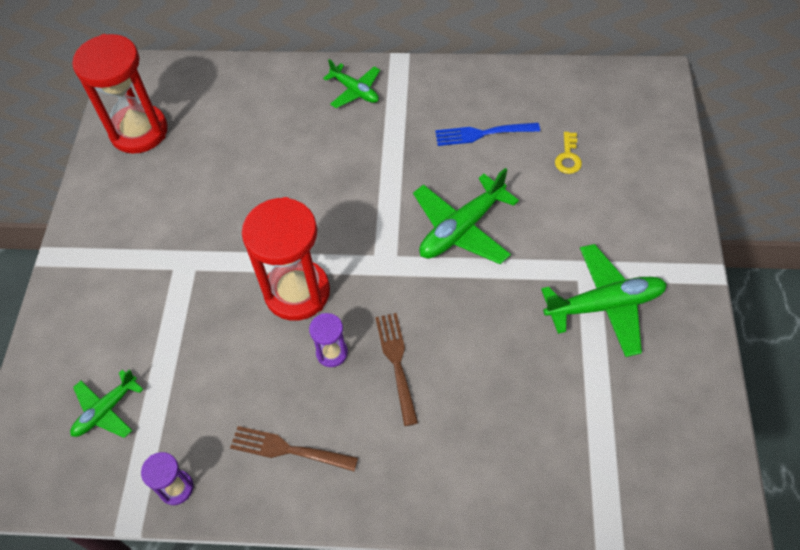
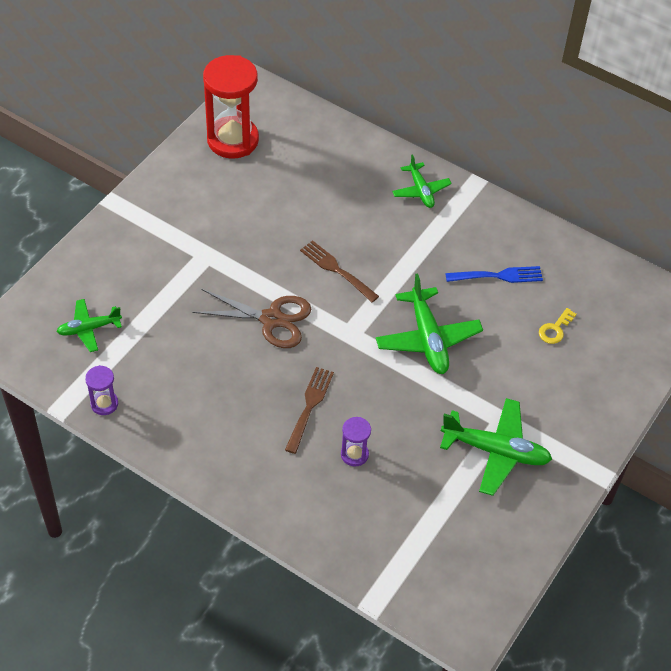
camera: 25 degrees right, 5 degrees down
brown fork [230,426,358,471] -> brown fork moved to [300,240,379,302]
red hourglass [242,197,330,321] -> brown scissors [192,289,311,348]
purple hourglass [309,313,348,367] -> purple hourglass moved to [341,417,371,467]
green plane [413,168,519,264] -> green plane turned 90 degrees counterclockwise [376,273,483,374]
blue fork [435,123,540,146] -> blue fork turned 150 degrees clockwise [445,266,543,283]

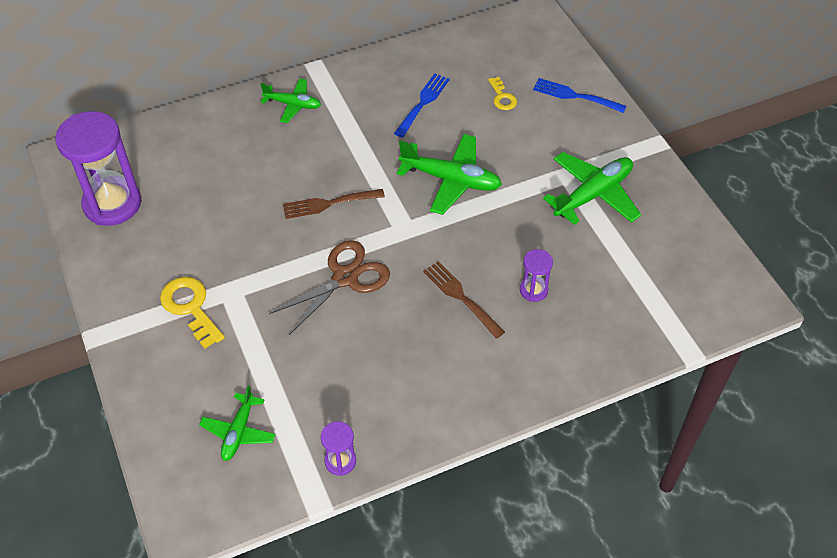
camera: 55 degrees left, 0 degrees up
red hourglass [203,55,259,159] -> purple hourglass [55,111,142,226]
none -> yellow key [160,277,225,349]
none -> blue fork [533,78,626,113]

